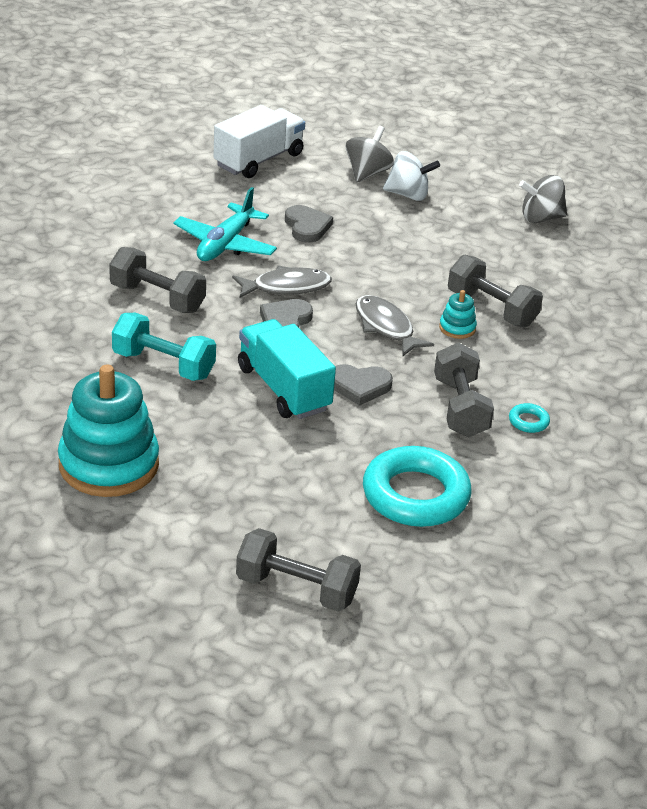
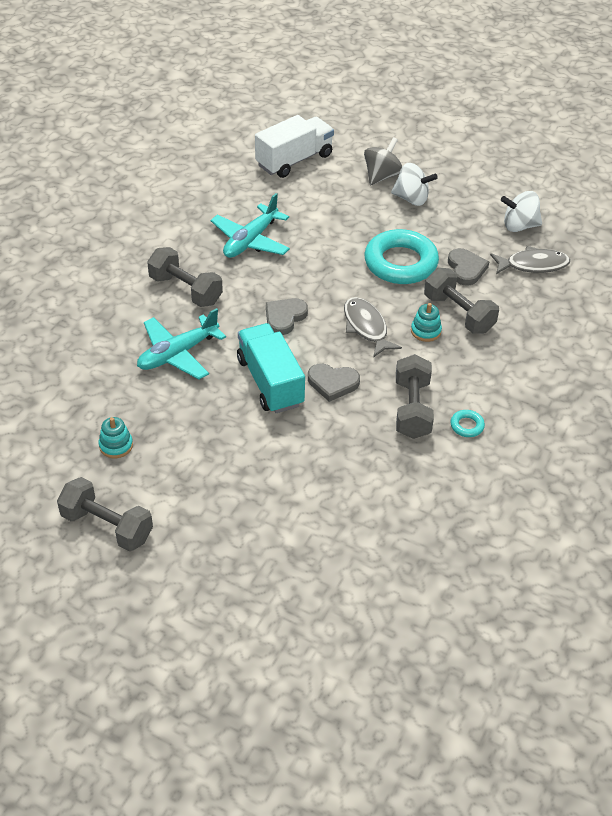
camera: 10 degrees right, 10 degrees up
turquoise stacking toy [58,364,159,497] -> turquoise stacking toy [99,417,133,458], size x0.42
turquoise dumbbell [112,313,216,381] -> turquoise plane [137,308,226,380]
grey fish [232,265,332,298] -> grey fish moved to [490,246,570,274]
grey dumbbell [236,528,361,611] -> grey dumbbell moved to [57,477,153,551]
grey heart [285,205,333,243] -> grey heart moved to [448,248,489,285]
turquoise ring [363,446,472,527] -> turquoise ring moved to [364,229,439,284]
grey spinning top [519,175,567,223] -> white spinning top [501,191,542,232]

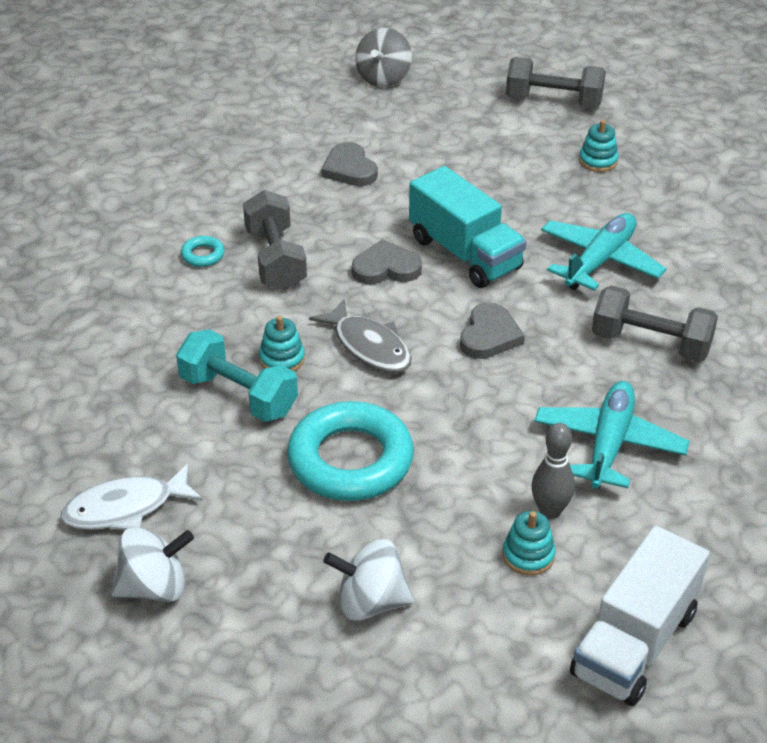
camera: 165 degrees right, 5 degrees down
grey spinning top [364,137,402,185] -> grey spinning top moved to [355,28,412,87]
grey dumbbell [424,268,499,334] -> turquoise dumbbell [176,329,298,422]
grey heart [448,248,489,285] -> grey heart moved to [321,142,378,186]
grey fish [490,246,570,274] -> white fish [60,464,203,530]
none -> turquoise stacking toy [503,511,556,576]
none -> grey bowling pin [531,423,575,519]

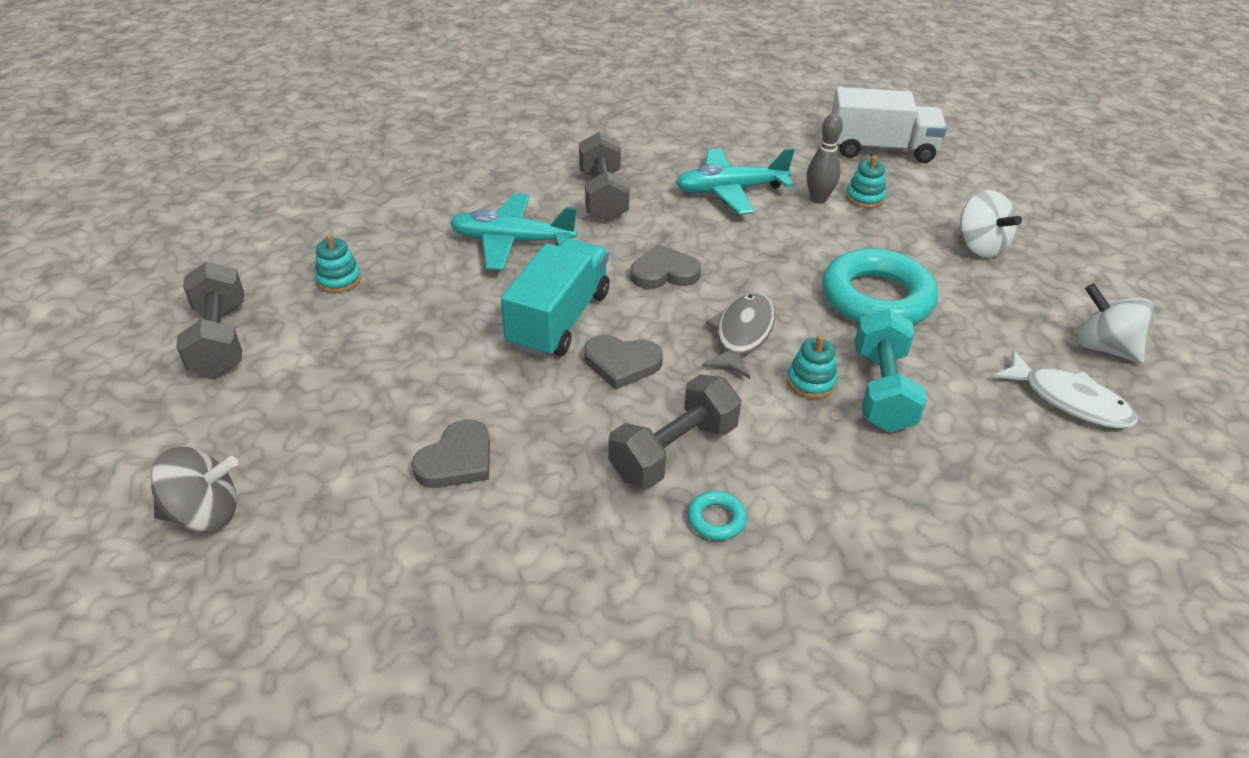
camera: 120 degrees left, 0 degrees up
grey heart [352,239,422,285] -> grey heart turned 45 degrees counterclockwise [584,335,663,390]

